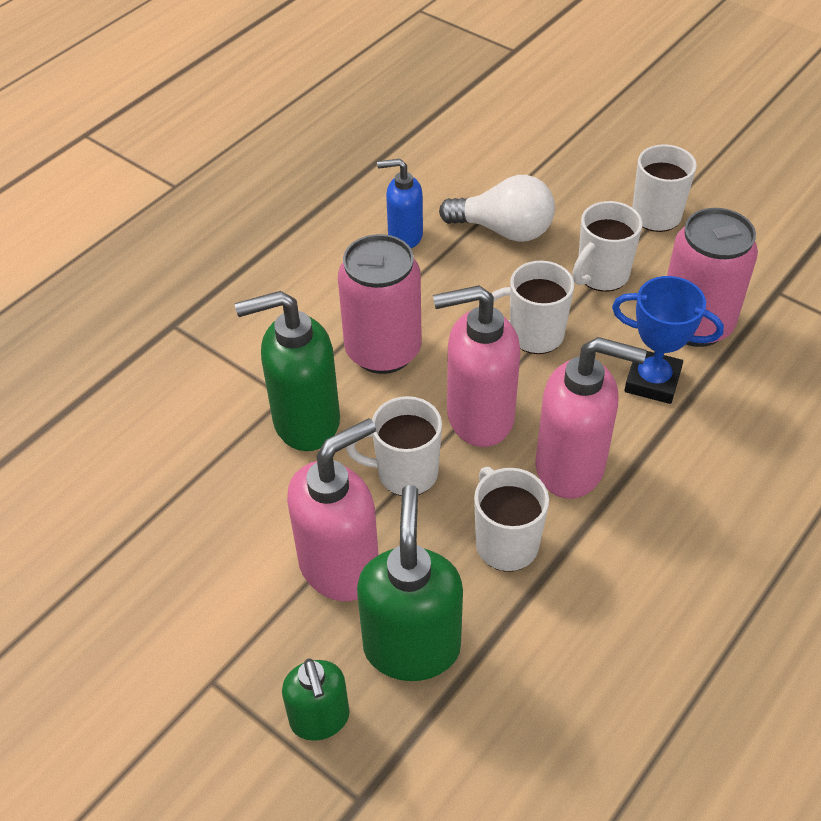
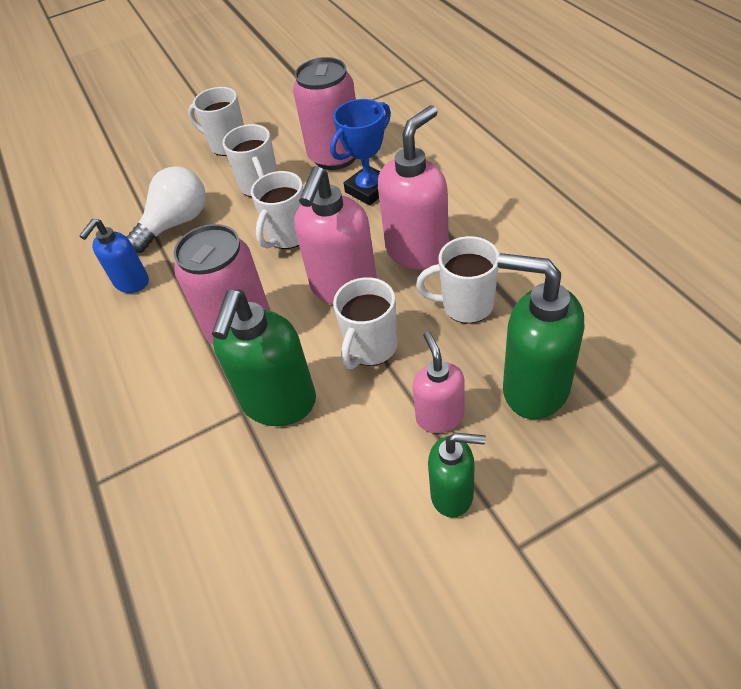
camera: 60 degrees left, 0 degrees up
green soap dispenser [282,659,350,741] -> green soap dispenser moved to [428,433,486,518]
pink soap dispenser [287,418,379,601] -> pink soap dispenser [412,331,465,433], size x0.60

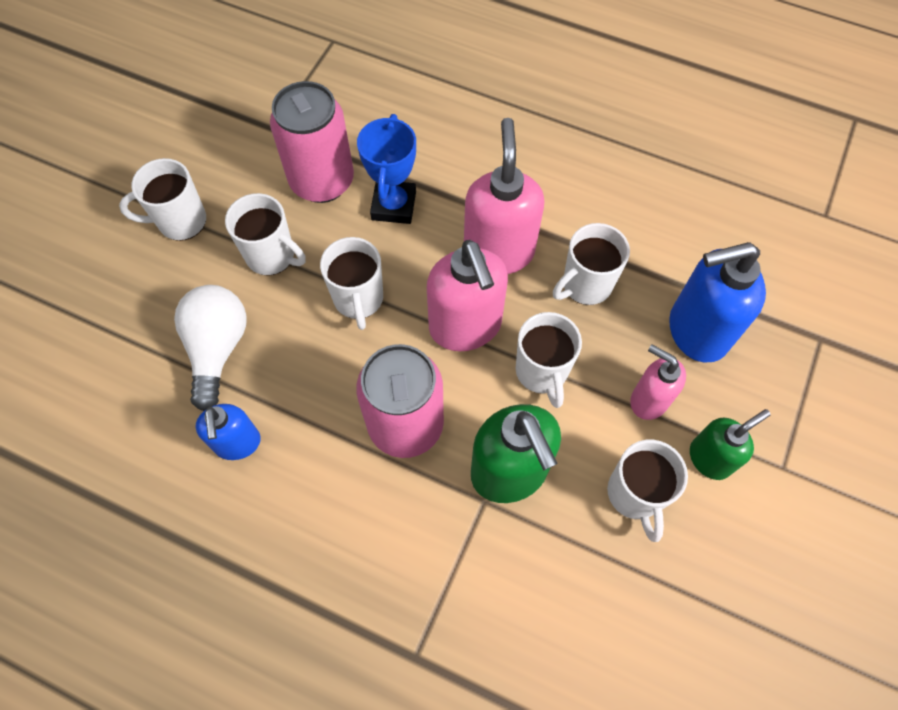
camera: 45 degrees left, 15 degrees up
green soap dispenser [497,253,584,419] -> blue soap dispenser [669,242,766,363]
none -> white mug [607,440,688,542]

